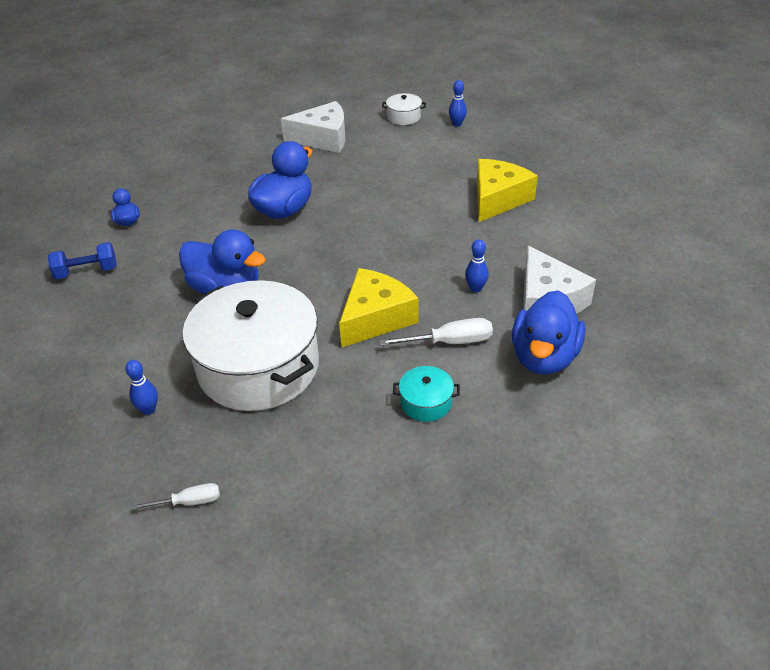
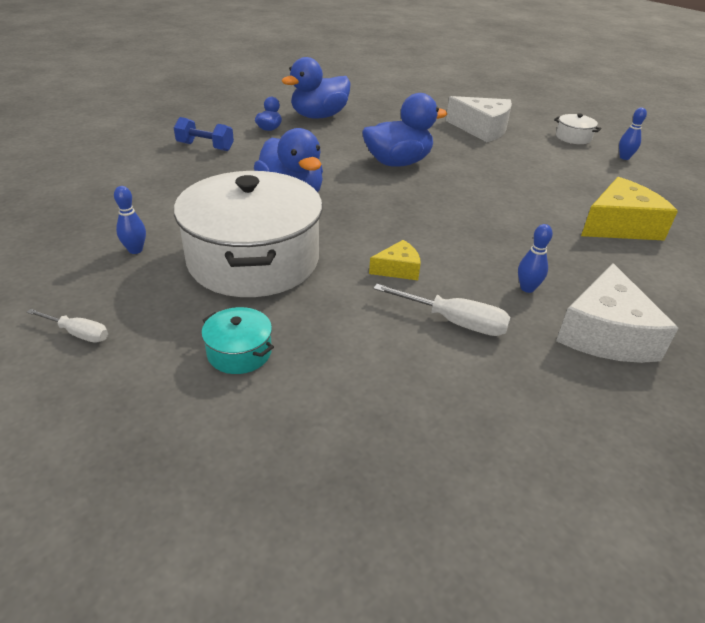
camera: 30 degrees right, 5 degrees down
yellow cheese [339,268,418,348] -> yellow cheese [369,240,420,280], size x0.52
turquoise pot [393,366,460,422] -> turquoise pot moved to [201,307,274,374]
blue duck [512,290,585,375] -> blue duck moved to [282,57,351,119]

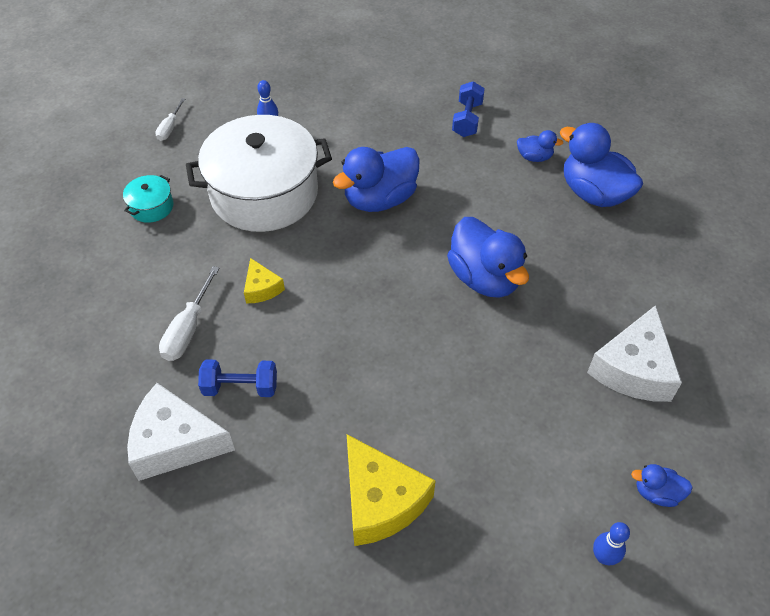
camera: 85 degrees right, 15 degrees up
blue bowling pin [518,224,553,293] -> blue dumbbell [198,360,277,397]
white pot [554,114,601,144] -> blue duck [631,464,693,507]

